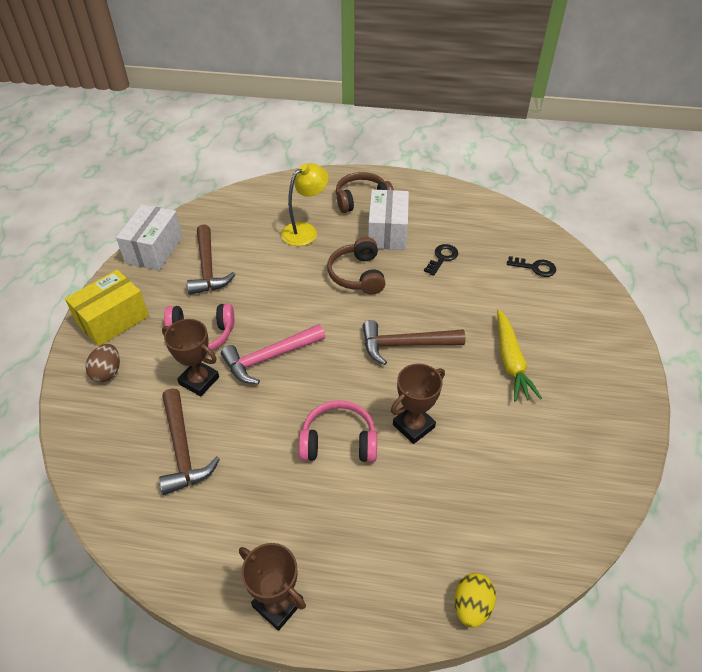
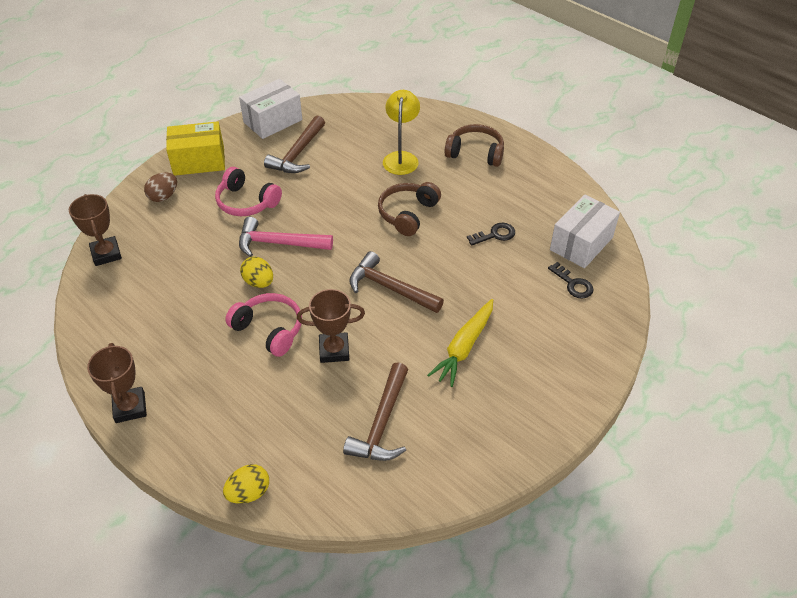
camera: 35 degrees right, 0 degrees up
brown hammer [159,388,220,495] -> brown hammer moved to [343,362,408,461]
brown trophy [162,319,219,396] -> brown trophy moved to [69,194,122,266]
yellow lamp [281,163,328,246] -> yellow lamp turned 75 degrees counterclockwise [383,90,420,175]
white box [368,189,409,250] -> white box moved to [550,194,620,268]
none -> yellow egg [240,257,273,288]

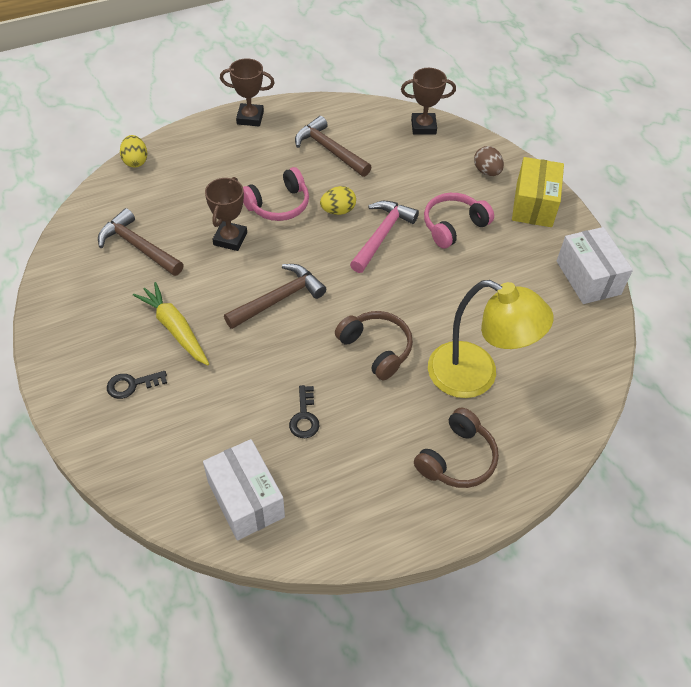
camera: 110 degrees right, 5 degrees up
brown hammer [264,115,325,173] -> brown hammer moved to [295,116,372,177]
yellow lamp [383,90,420,175] -> yellow lamp [428,280,553,398], size x1.50
black key [548,262,594,299] -> black key moved to [107,371,167,399]

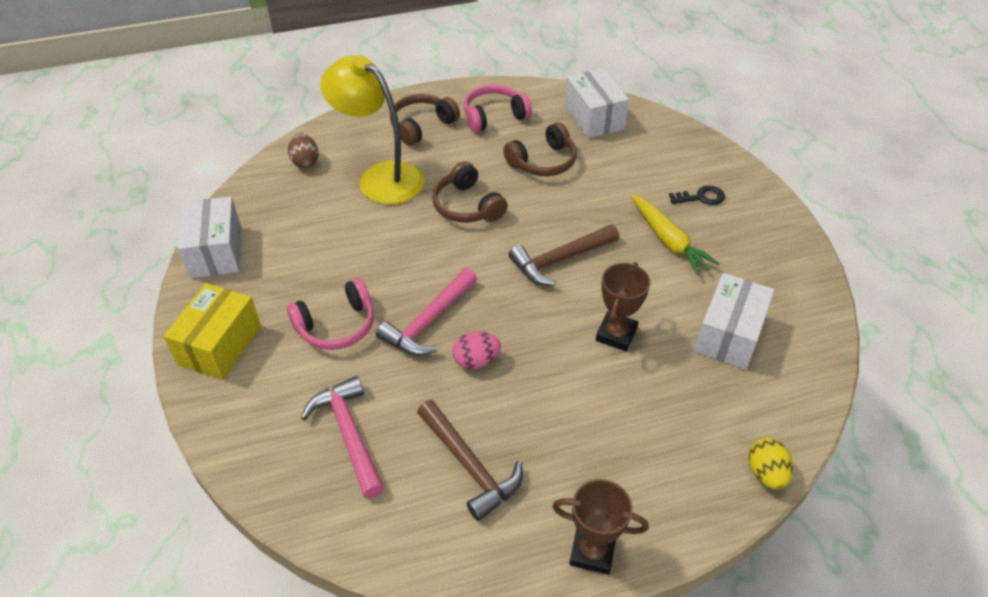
camera: 170 degrees left, 5 degrees down
brown hammer [98,208,184,276] -> white box [694,273,774,370]
pink headphones [243,167,309,221] -> pink headphones moved to [464,85,532,132]
black key [289,385,319,438] -> brown headphones [503,122,577,176]
yellow egg [320,186,356,215] -> pink egg [452,332,501,369]
brown trophy [401,68,456,135] -> none
brown egg [474,146,504,176] -> brown egg moved to [288,133,319,168]
none -> pink hammer [301,376,384,499]

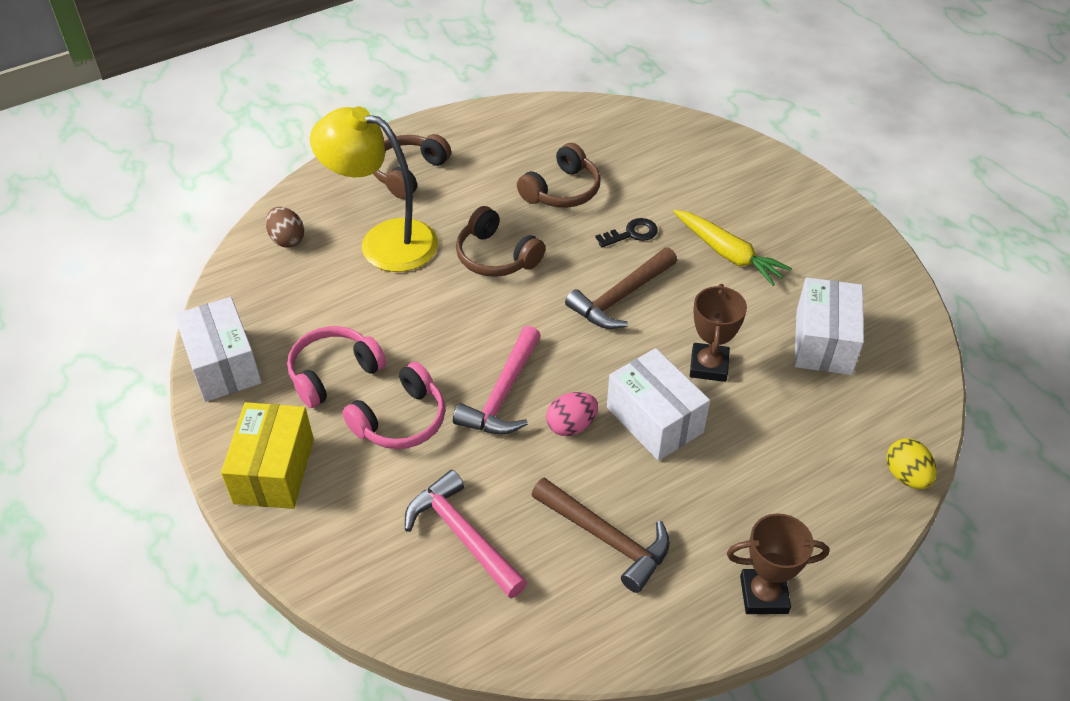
camera: 15 degrees left, 0 degrees up
pink headphones [464,85,532,132] -> pink headphones moved to [287,326,386,408]
white box [565,68,629,138] -> white box moved to [607,348,710,461]
black key [669,185,725,205] -> black key moved to [596,218,658,247]

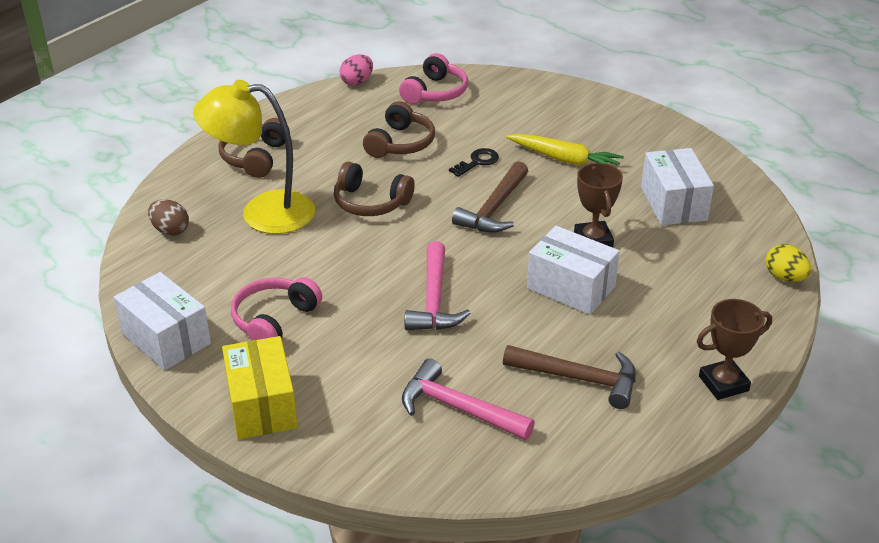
camera: 20 degrees left, 10 degrees down
pink headphones [342,362,445,449] -> pink headphones moved to [399,53,468,104]
pink egg [546,392,598,436] -> pink egg moved to [340,54,373,86]

